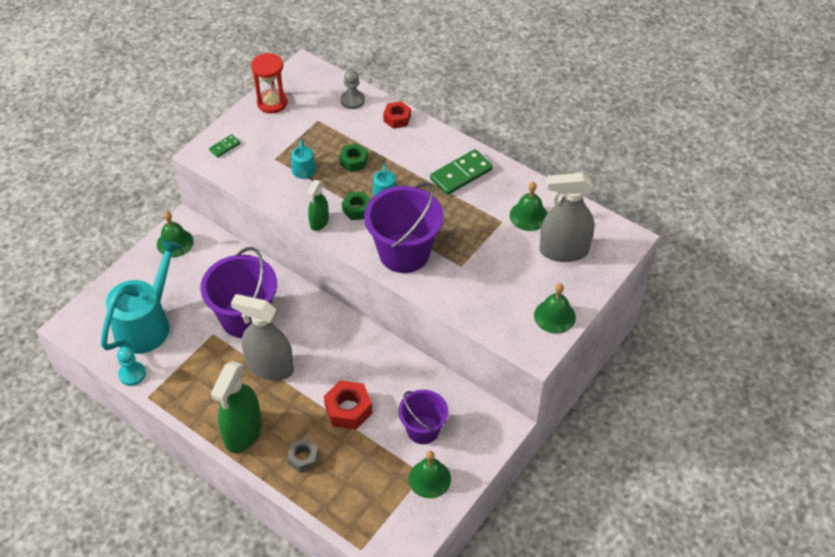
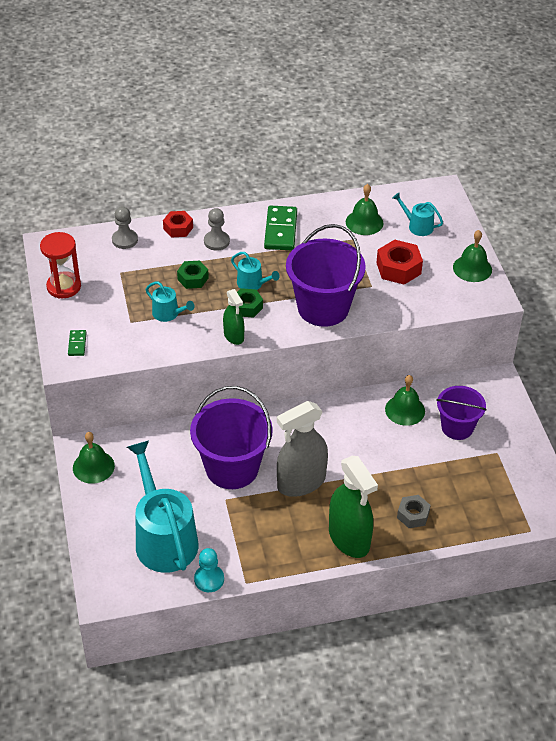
camera: 50 degrees left, 5 degrees down
red nut [324,380,373,430] -> red nut moved to [376,240,423,285]
green bell [409,451,451,498] -> green bell moved to [385,375,425,426]
grey spray bottle [539,173,594,262] -> turquoise watering can [393,193,443,236]
none -> grey pawn [204,208,230,251]

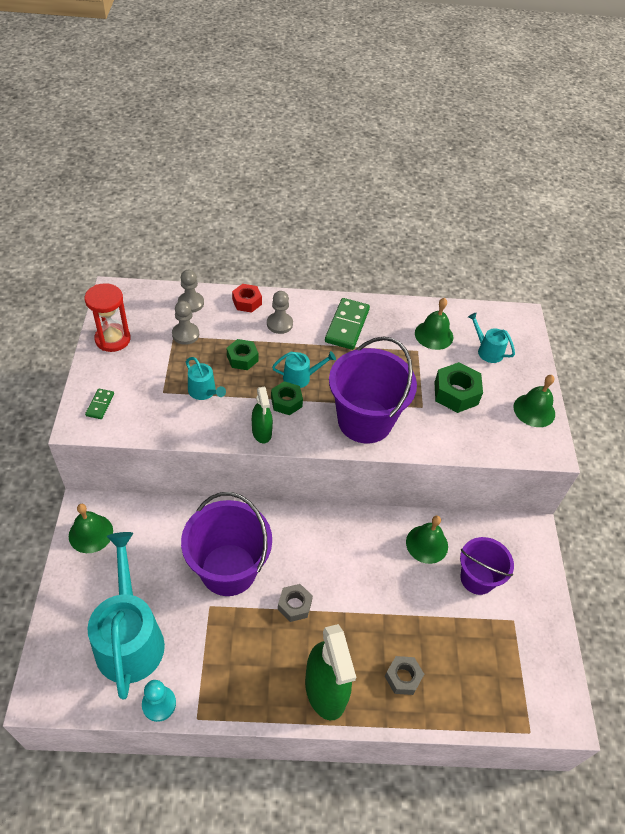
camera: 10 degrees right, 5 degrees up
turquoise watering can [231,252,280,290] -> turquoise watering can turned 60 degrees counterclockwise [272,351,336,388]
grey spray bottle [277,401,328,497] -> grey nut [278,584,313,622]
red nut [376,240,423,285] -> green nut [434,362,483,413]
none -> grey pawn [172,301,199,345]

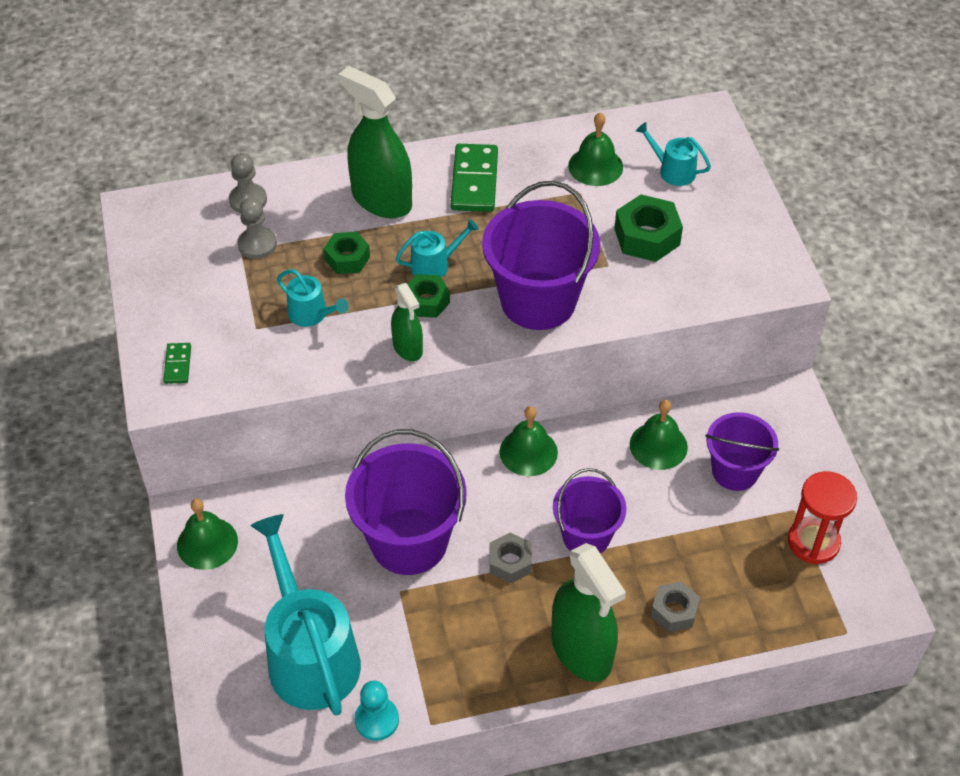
camera: 10 degrees left, 0 degrees up
red hourglass [85,283,131,352] -> red hourglass moved to [788,471,857,564]
red nut [232,284,262,313] -> none
grey pawn [267,291,293,334] -> green spray bottle [338,66,412,218]
green bell [514,375,555,427] -> green bell moved to [500,406,558,476]
none -> purple bucket [553,468,627,554]

